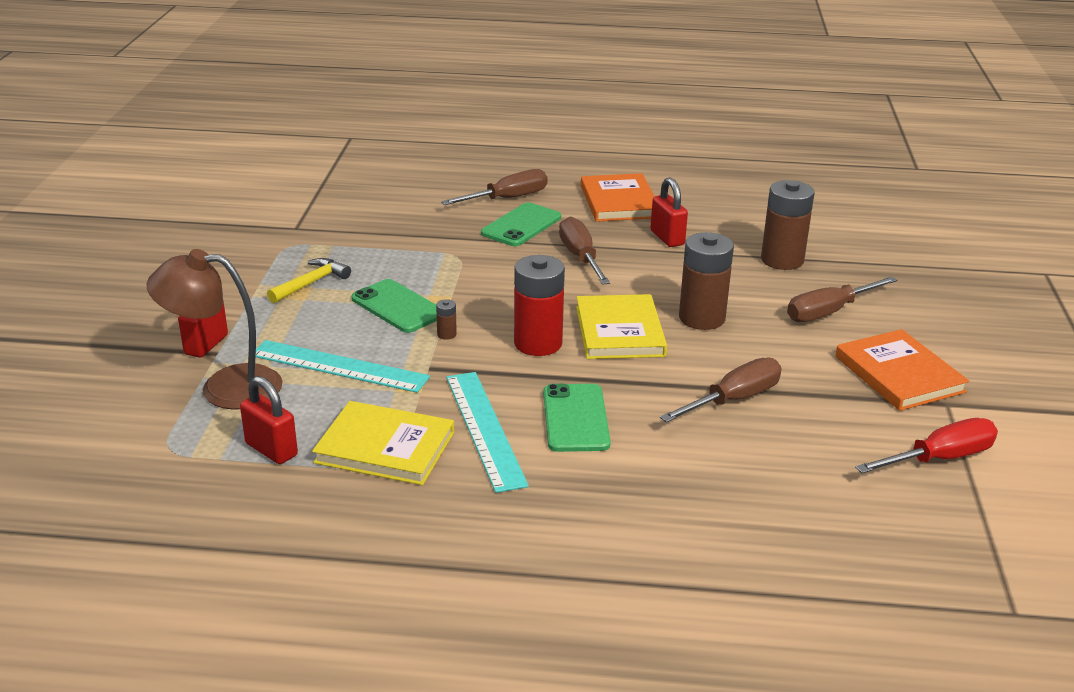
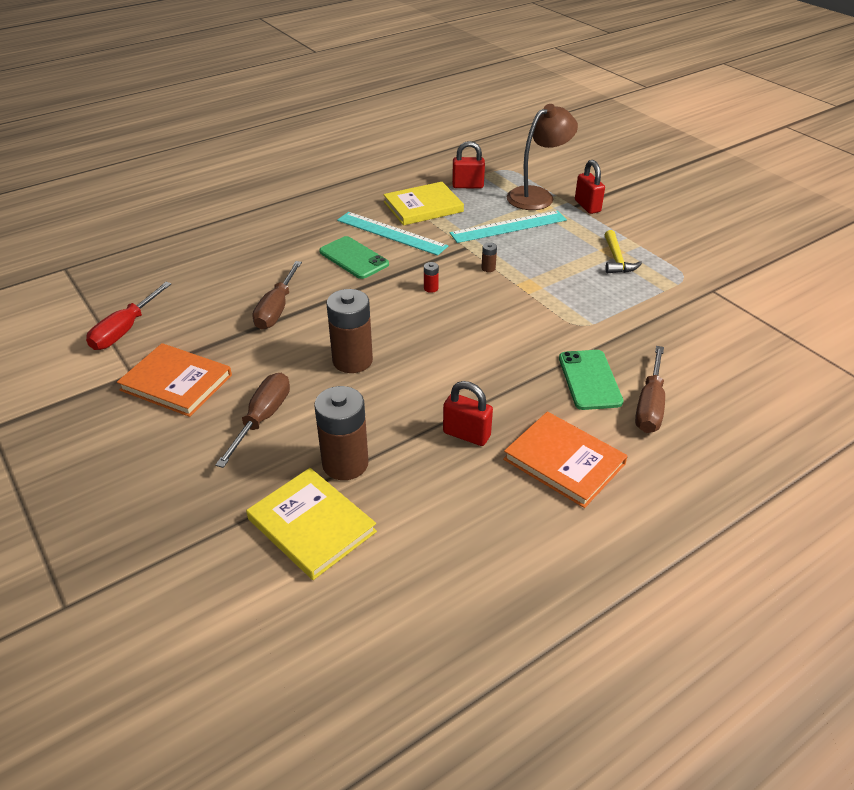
camera: 140 degrees right, 10 degrees up
green phone [351,279,437,333] -> none
red battery [514,255,565,356] -> red battery [424,262,439,293], size x0.41
brown screwdriver [559,217,610,285] -> none
yellow book [576,294,667,359] -> yellow book moved to [246,468,377,580]

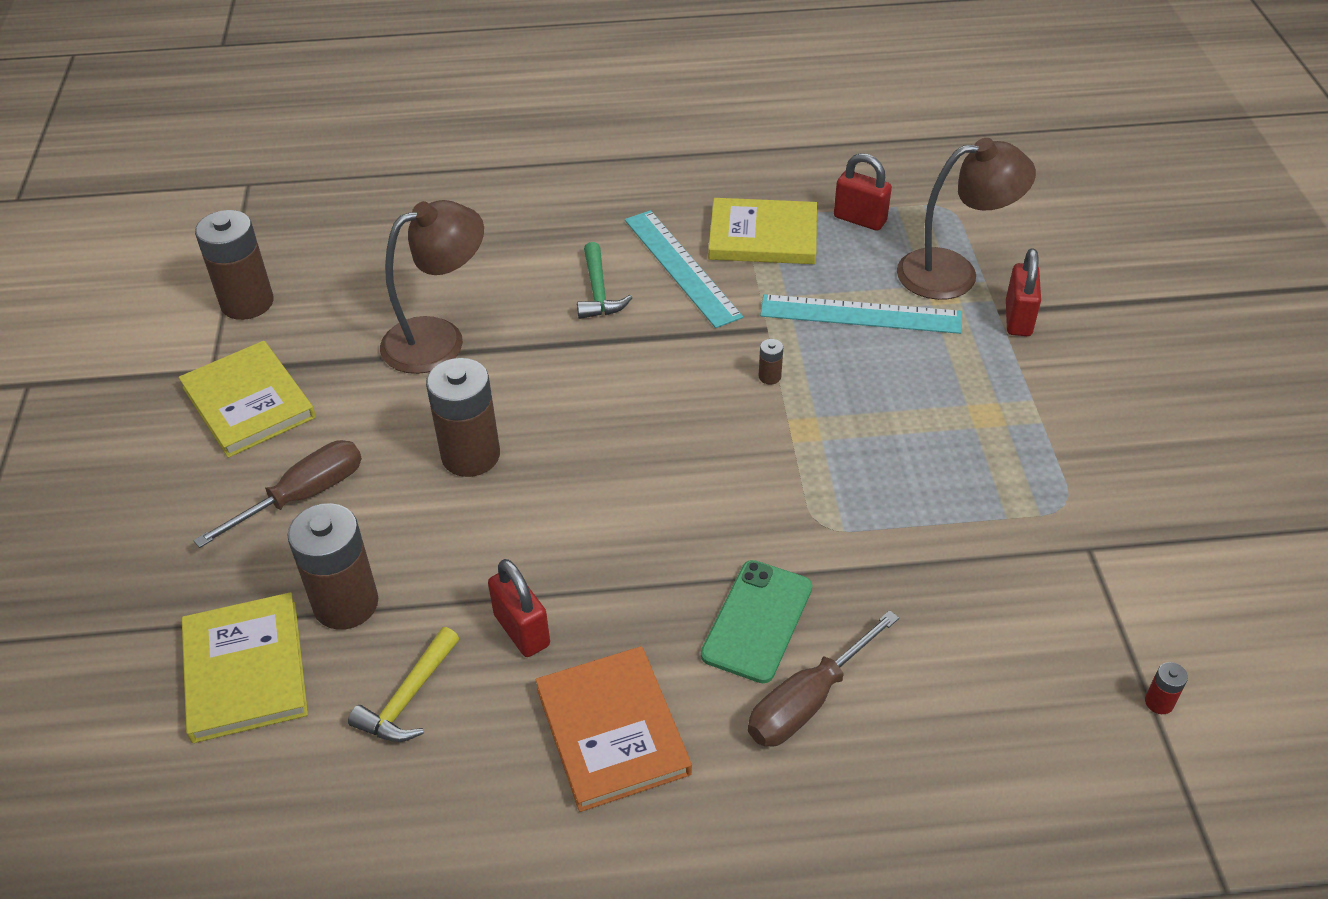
camera: 30 degrees right, 5 degrees up
red screwdriver [86,282,172,350] -> brown battery [195,210,273,320]
orange book [117,343,232,417] -> yellow book [179,341,316,458]
brown screwdriver [252,261,302,330] -> brown lamp [380,200,484,374]
green phone [319,236,389,279] -> green hammer [577,242,632,319]
red battery [424,262,439,293] -> red battery moved to [1145,662,1188,714]
yellow hammer [605,230,642,273] -> yellow hammer moved to [348,627,459,742]

